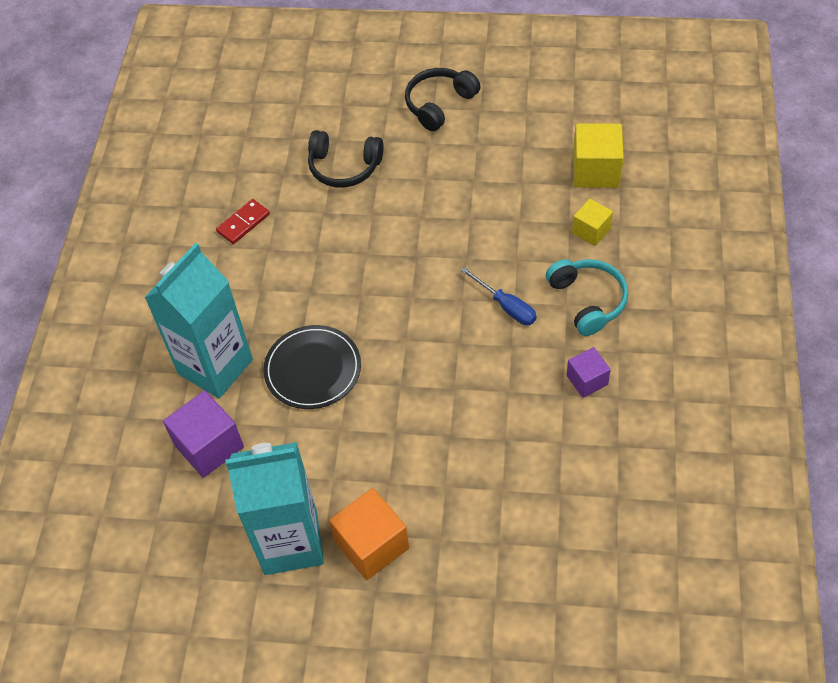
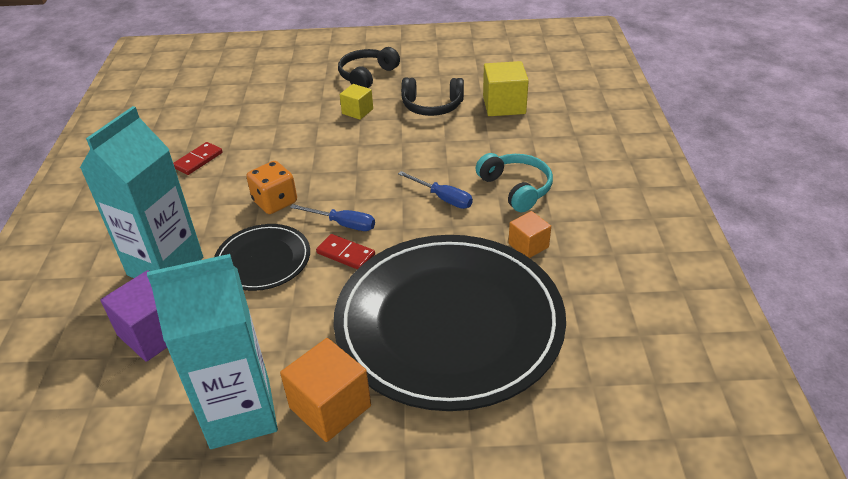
camera: 10 degrees left, 15 degrees down
black headphones [308,130,384,188] -> black headphones moved to [401,78,464,116]
purple cube [567,347,611,398] -> orange cube [508,211,551,258]
yellow cube [572,199,613,246] -> yellow cube moved to [340,84,373,120]
none -> orange dice [246,161,297,214]
none -> blue screwdriver [290,204,375,231]
none -> red domino [316,234,375,269]
none -> black plate [333,235,566,411]

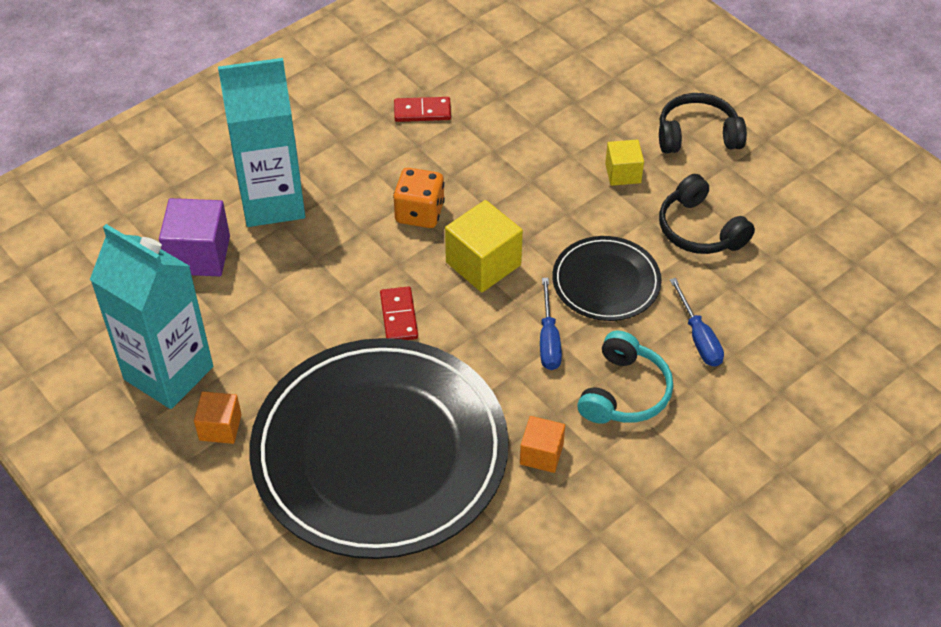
camera: 50 degrees right, 10 degrees up
black plate [214,224,310,291] -> black plate moved to [552,236,662,321]
orange cube [280,338,371,442] -> orange cube [194,391,242,444], size x0.60
blue screwdriver [290,204,375,231] -> blue screwdriver moved to [670,278,724,367]
yellow cube [483,61,529,116] -> yellow cube moved to [445,200,523,292]

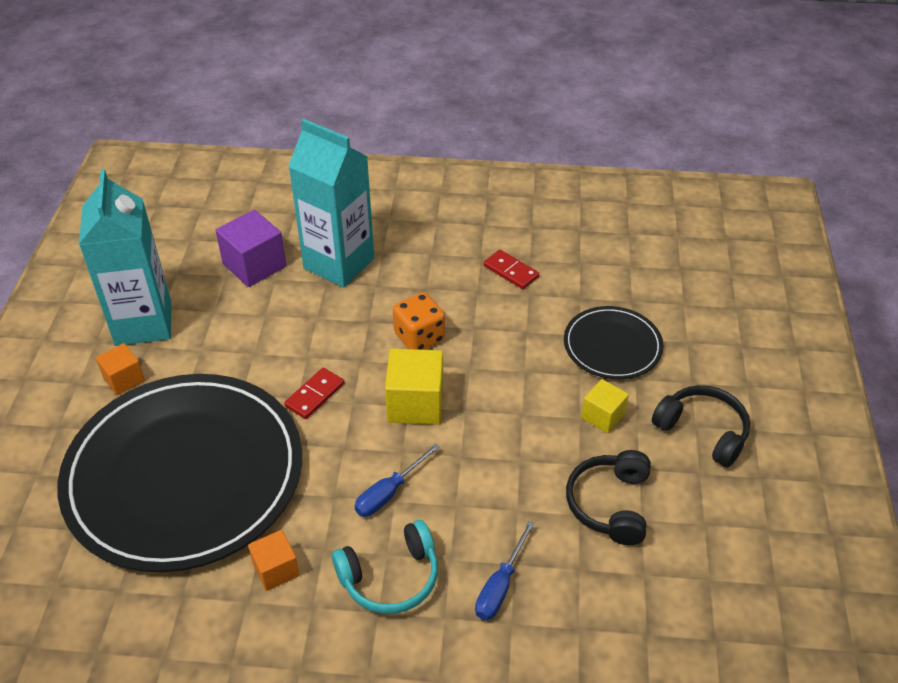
camera: 45 degrees right, 5 degrees down
black plate [552,236,662,321] -> black plate moved to [564,306,663,379]

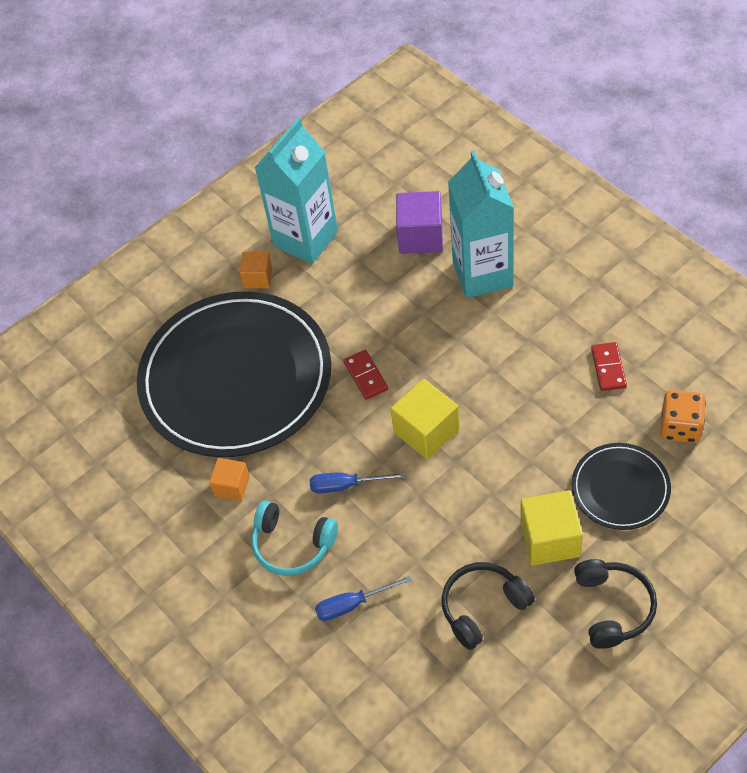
camera: 50 degrees right, 10 degrees up
red domino [284,368,344,419] -> red domino turned 75 degrees clockwise [343,350,388,400]
orange dice [393,292,445,350] -> orange dice moved to [660,390,706,443]
yellow cube [581,379,629,433] -> yellow cube [520,490,583,566], size x1.65

